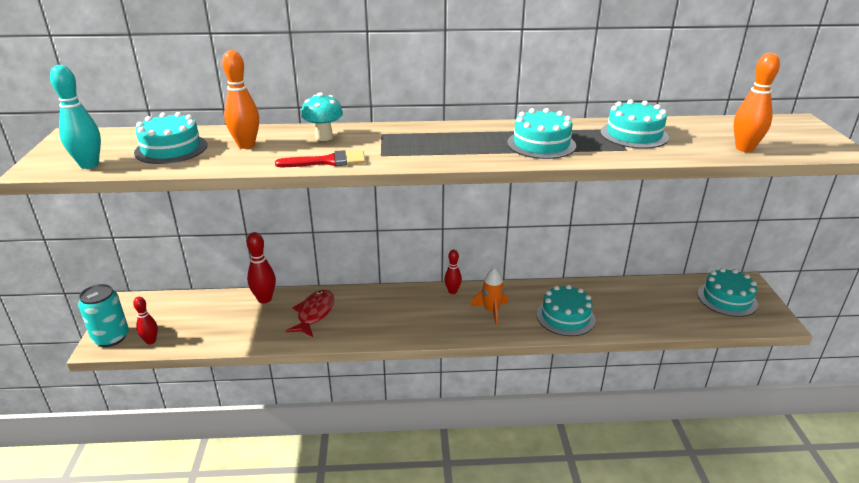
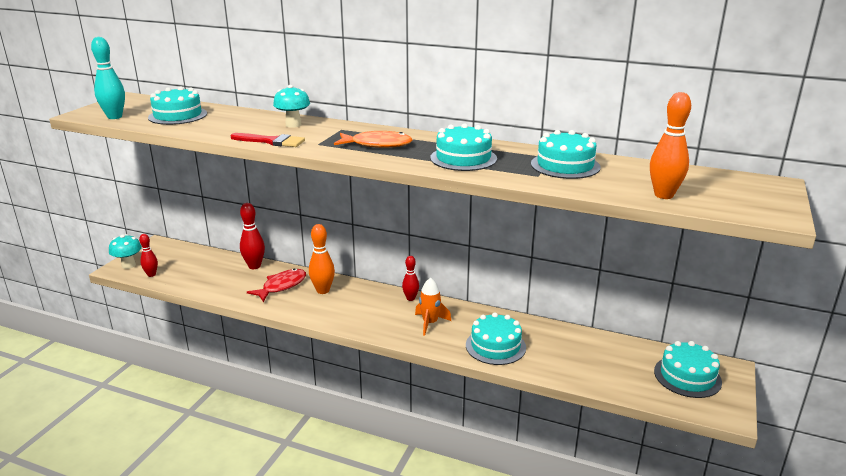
camera: 25 degrees right, 5 degrees down
turquoise can [78,284,129,347] -> turquoise mushroom [109,234,142,269]
orange bowling pin [222,50,259,149] -> orange bowling pin moved to [309,224,335,294]
none -> orange fish [334,131,412,148]

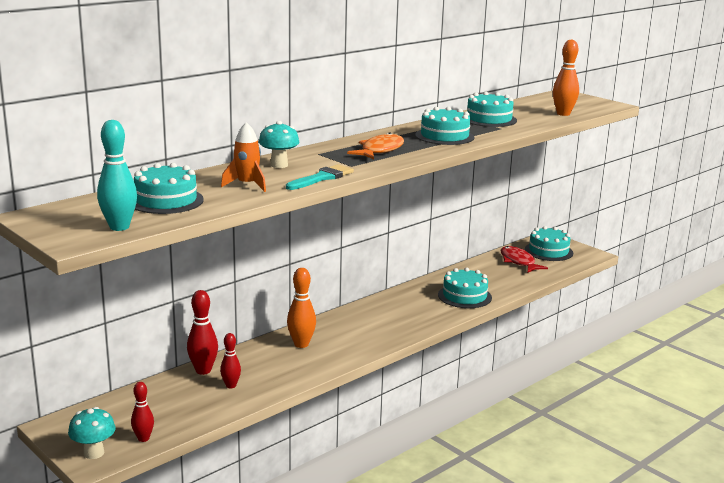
camera: 65 degrees left, 5 degrees down
red brush [230,133,305,147] -> turquoise brush [286,164,354,190]
red fish [247,268,306,302] -> red fish moved to [501,246,548,273]
red bowling pin [402,256,419,301] -> red bowling pin moved to [220,333,241,389]
orange rocket [415,278,451,336] -> orange rocket moved to [221,122,266,192]

